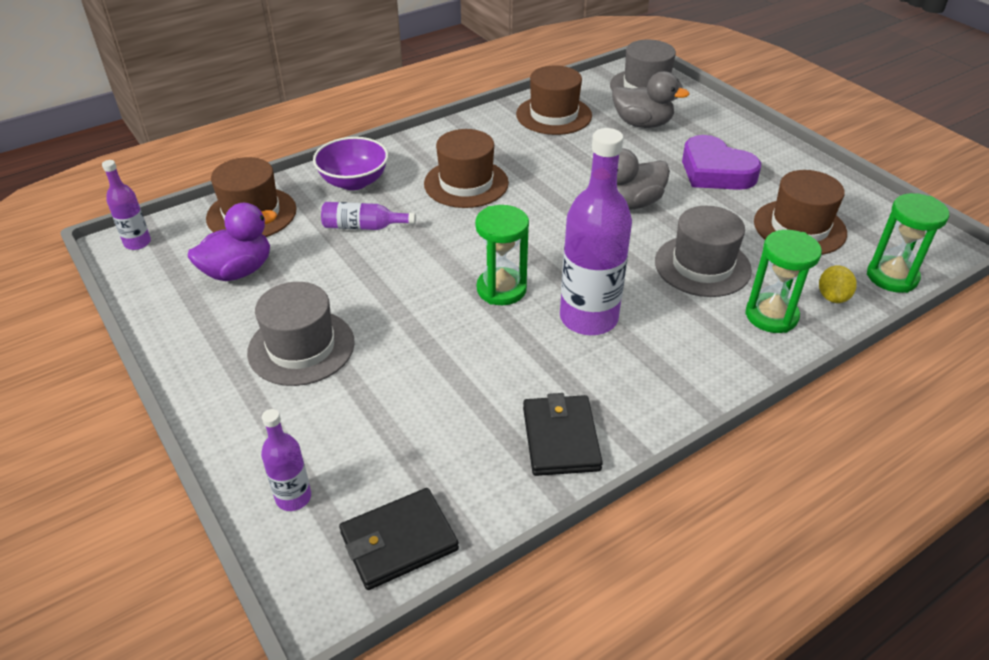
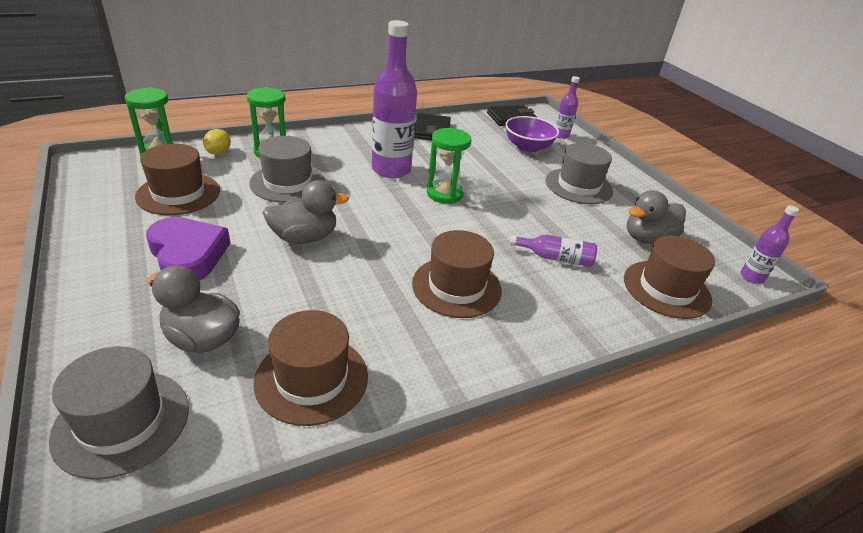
camera: 175 degrees left, 5 degrees down
purple duck [188,203,277,281] -> grey duck [627,190,686,244]
purple bowl [313,137,388,190] -> purple bowl moved to [505,116,559,153]

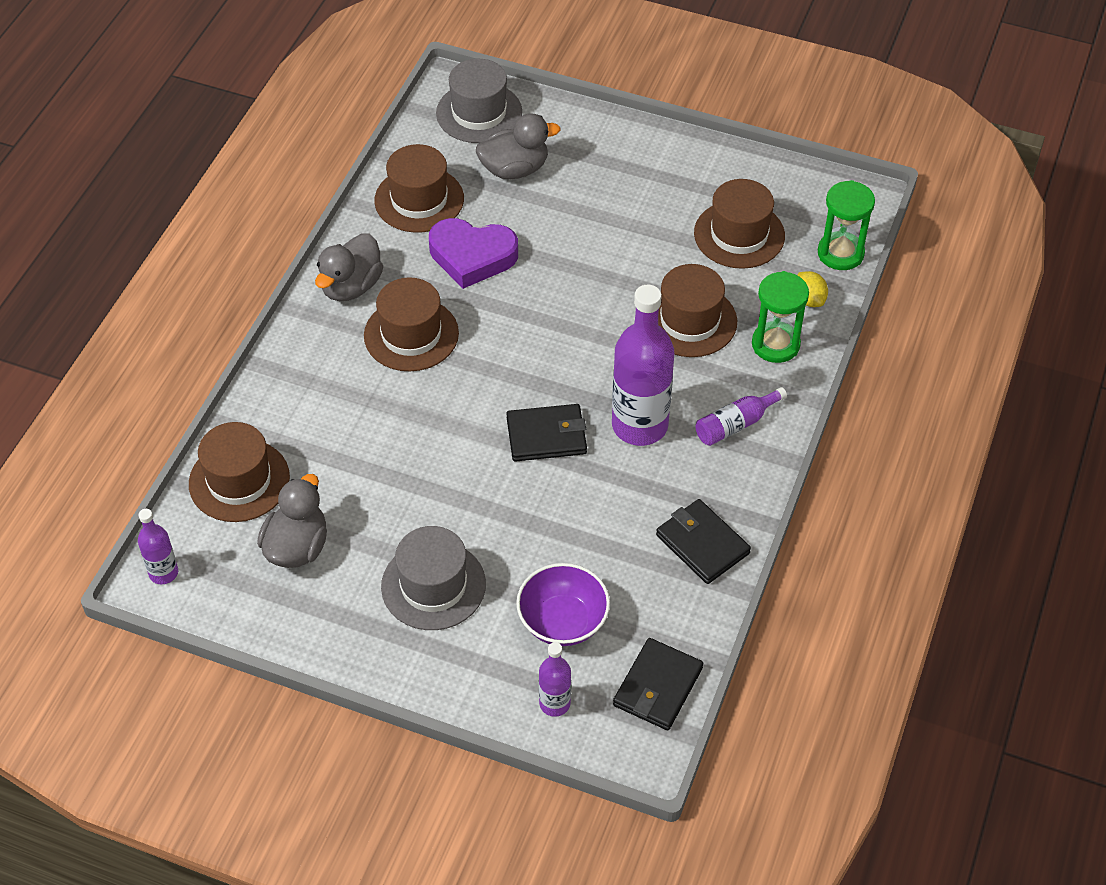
camera: 140 degrees right, 15 degrees up
purple heart [146,217,230,281] -> purple heart moved to [429,218,518,289]
grey hat [249,136,325,203] -> brown hat [658,264,737,357]
grey duck [263,180,349,244] -> grey duck moved to [315,233,383,301]
green hourglass [427,128,471,204] -> black wallet [506,404,587,462]
purple bottle [510,235,597,267] -> purple bottle moved to [695,387,787,446]

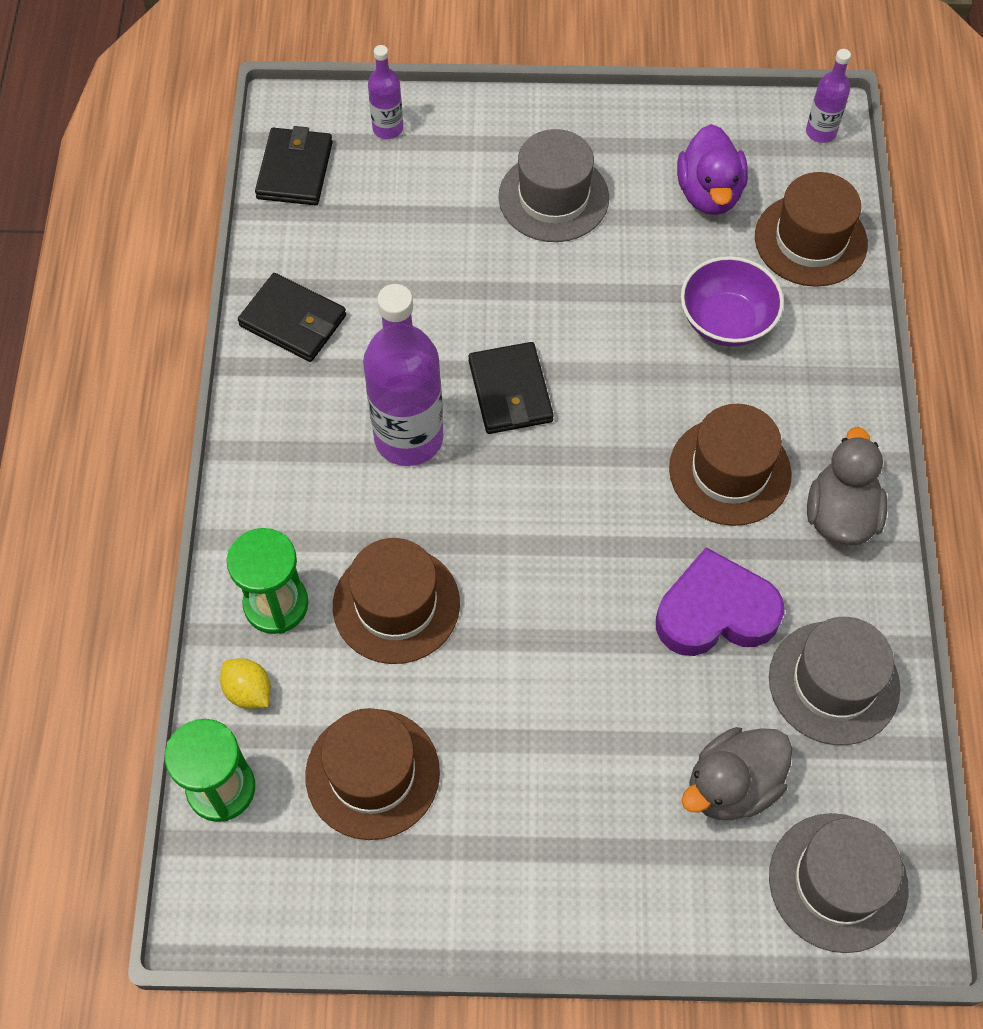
camera: 160 degrees right, 10 degrees up
grey duck [257,474,327,568] -> purple duck [677,124,748,215]
brown hat [374,144,464,233] -> grey hat [769,617,900,745]
black wallet [506,404,587,462] -> black wallet turned 75 degrees counterclockwise [469,342,554,434]
purple bowl [516,563,610,646] -> purple bowl moved to [681,256,784,347]
purple bottle [695,387,787,446] -> none

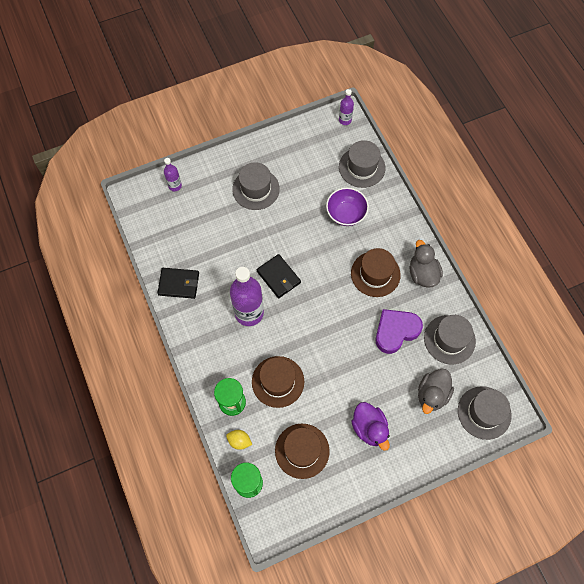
camera: 25 degrees left, 5 degrees up
black wallet [255,126,333,206] -> none
purple duck [677,124,748,215] -> purple duck moved to [351,402,390,451]
brown hat [755,172,868,287] -> grey hat [339,140,385,188]

